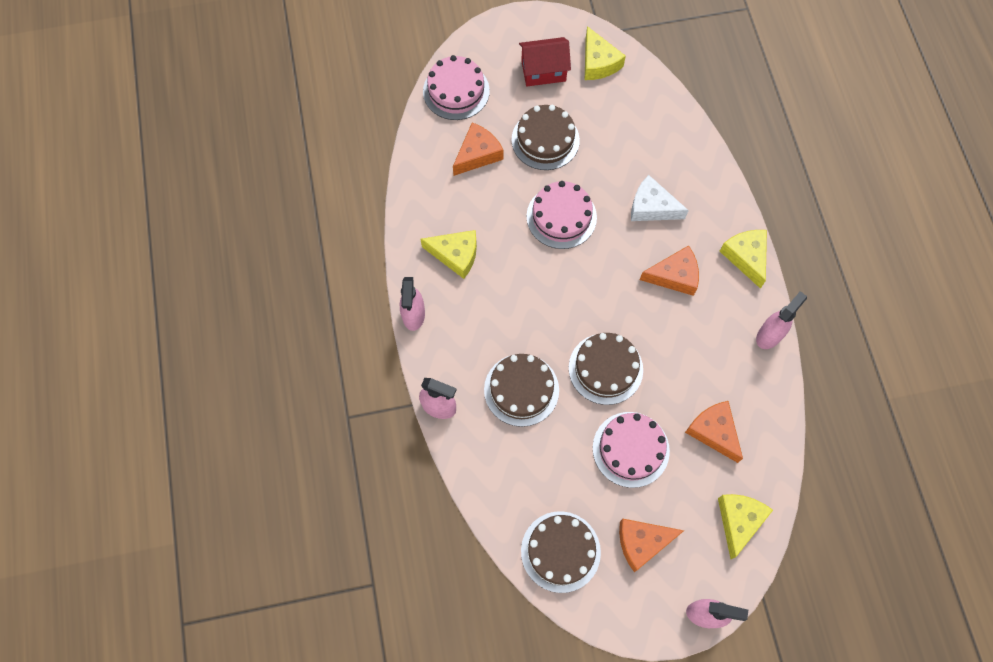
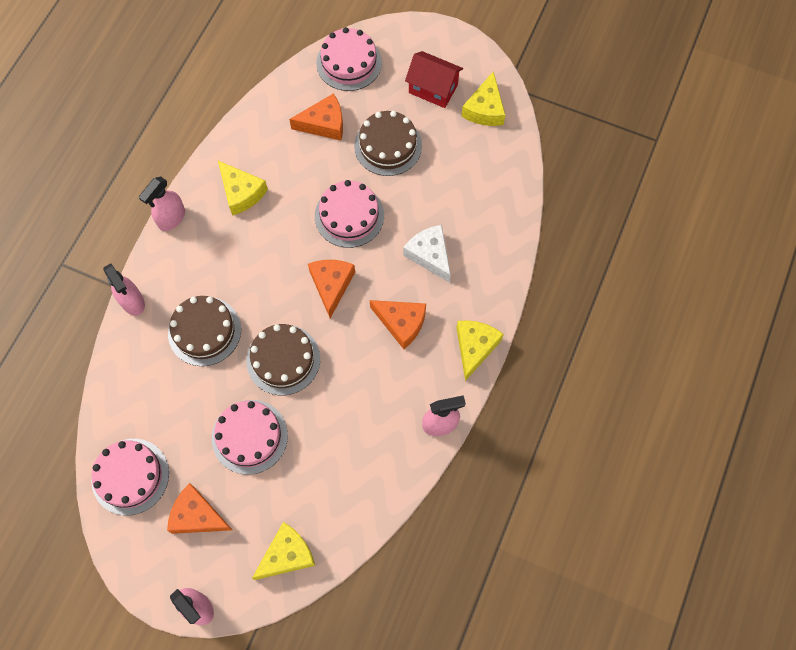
camera: 35 degrees right, 0 degrees up
brown cake [521,511,601,593] -> pink cake [91,439,169,516]
orange cheese [685,401,743,463] -> orange cheese moved to [308,260,355,318]

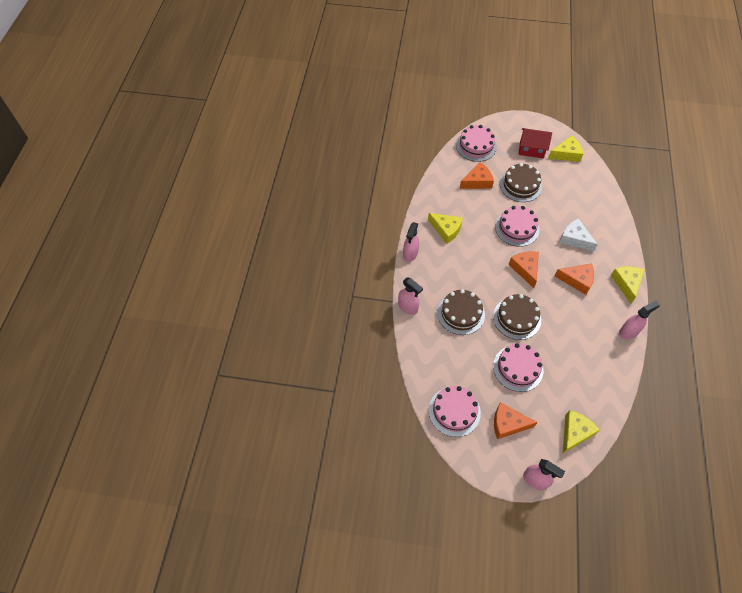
camera: 15 degrees left, 10 degrees down
yellow cheese [461,71,505,126] -> yellow cheese turned 105 degrees counterclockwise [548,135,583,162]

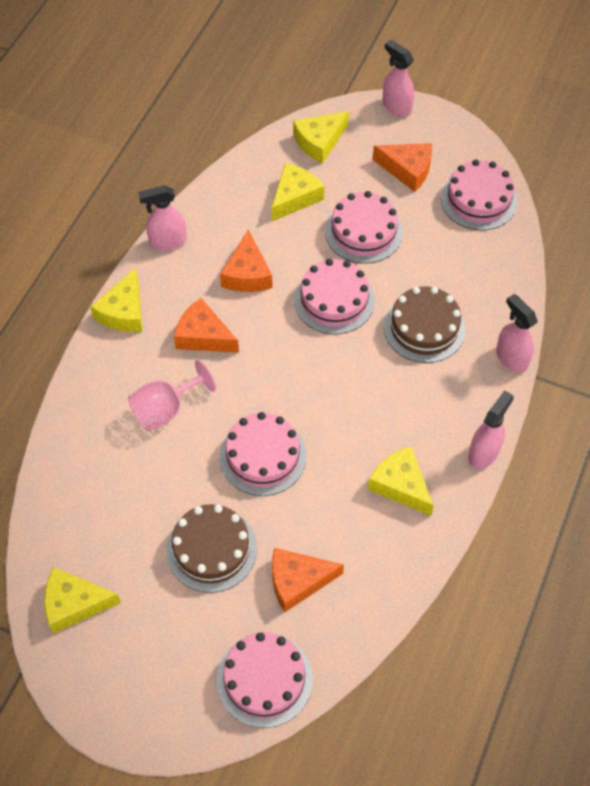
camera: 165 degrees left, 0 degrees up
brown cake [493,294,541,340] -> pink cake [294,259,375,334]
orange cheese [508,251,539,288] -> orange cheese moved to [220,229,273,292]
red house [519,128,552,158] -> none
white cheese [559,218,598,251] -> pink goblet [128,360,216,431]
none -> yellow cheese [271,163,324,221]

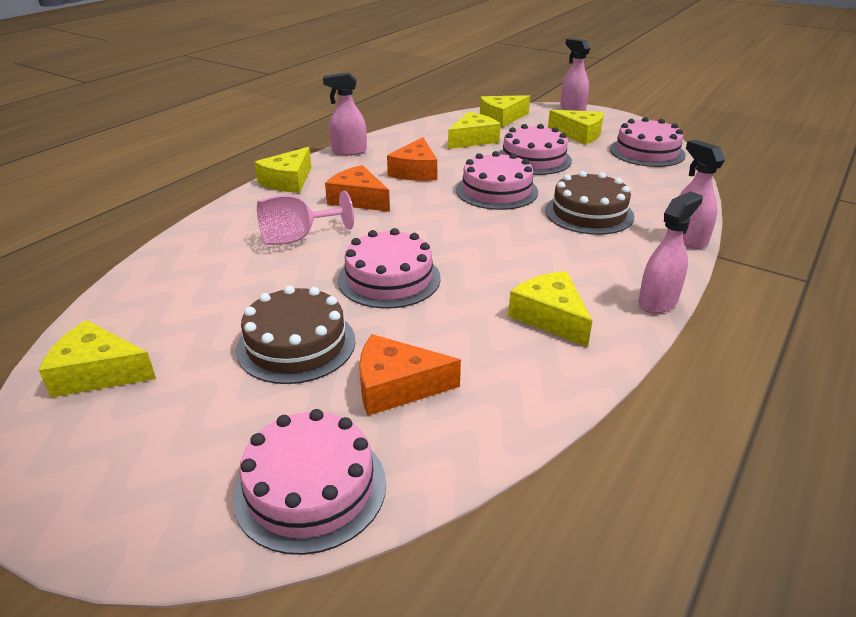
camera: 10 degrees right, 25 degrees down
orange cheese [373,143,432,192] -> yellow cheese [548,110,604,145]

